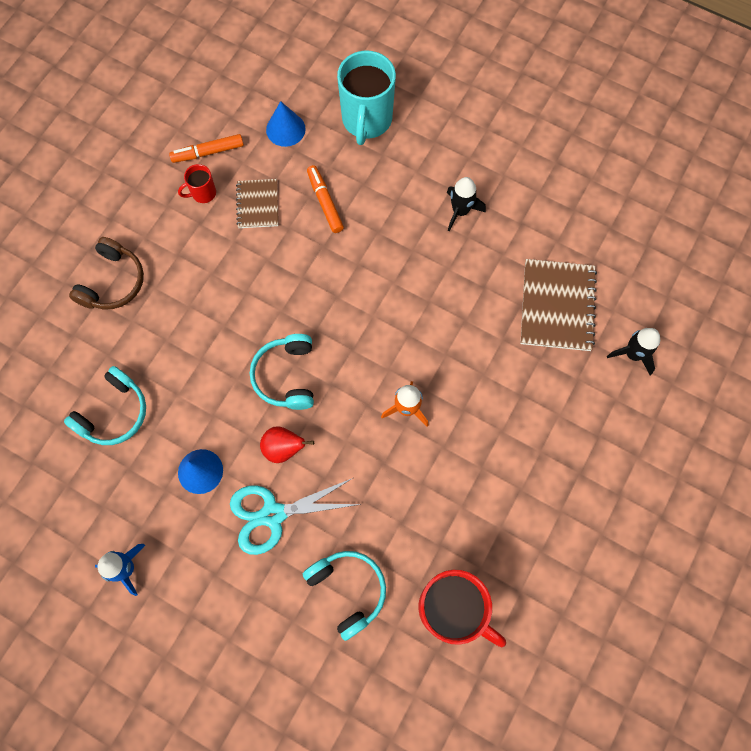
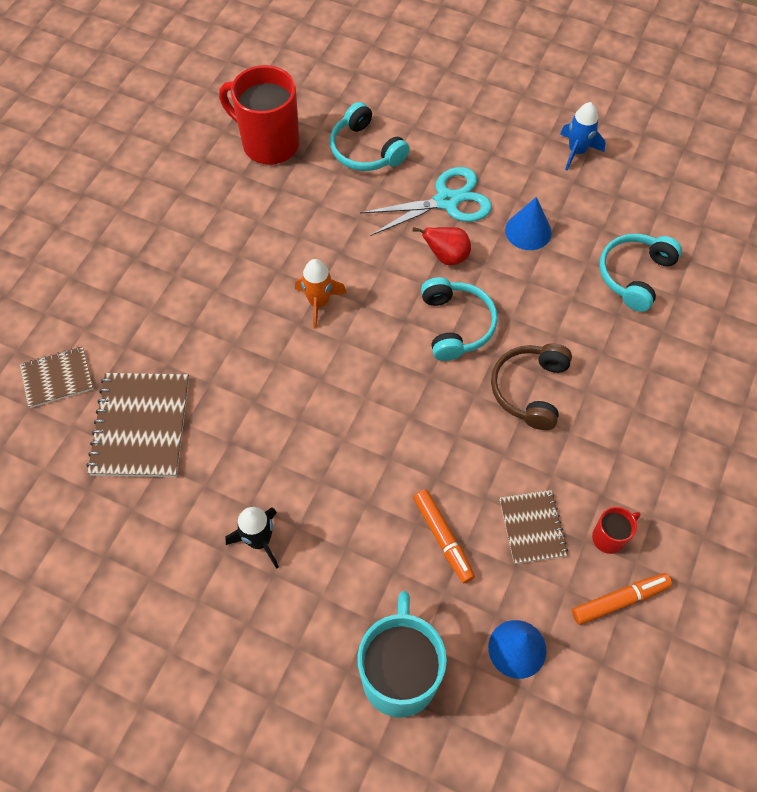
camera: 175 degrees right, 10 degrees down
brown headphones [69,237,144,309] -> brown headphones moved to [491,343,572,430]
black rocket [607,328,660,375] -> brown notebook [20,347,93,408]

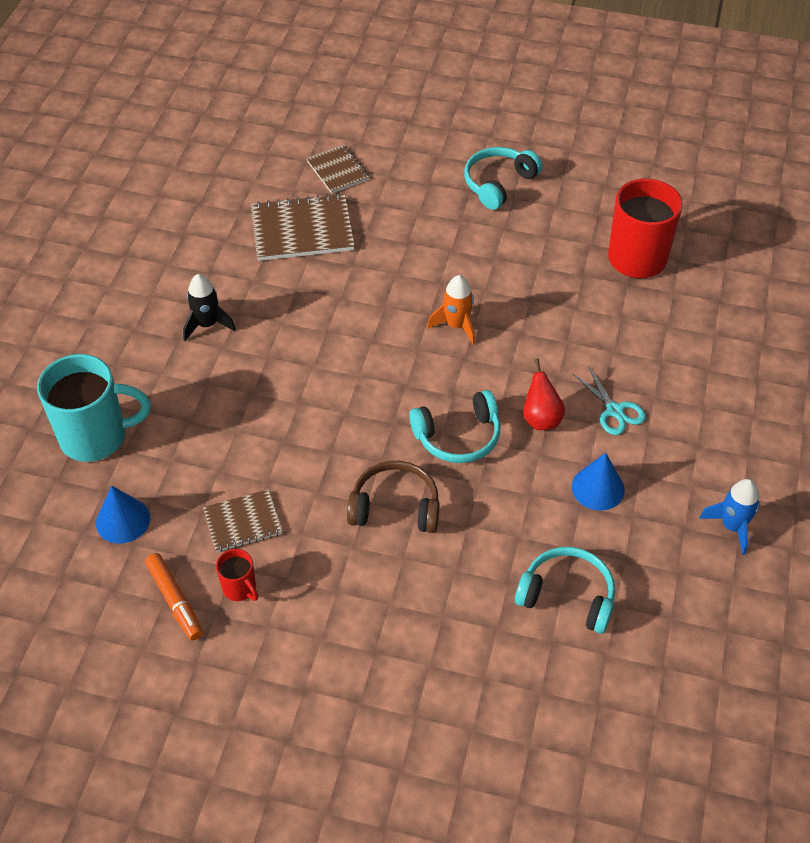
camera: 80 degrees right, 10 degrees down
turquoise headphones [330,102,410,171] -> turquoise headphones moved to [464,147,543,210]
turquoise scissors [360,167,492,236] -> turquoise scissors [572,366,646,435], size x0.62
orange marker [413,490,475,583] -> none

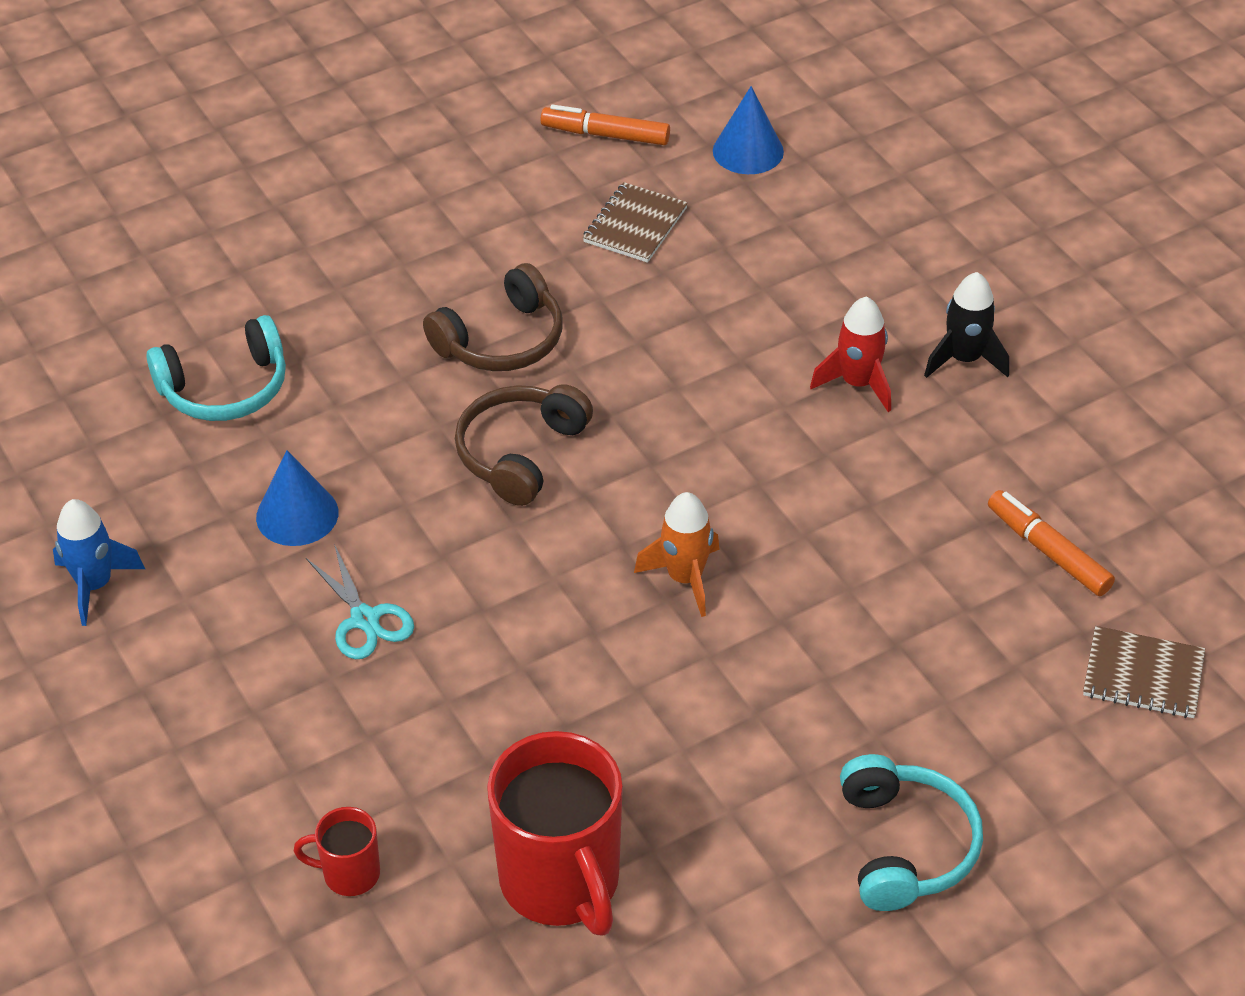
camera: 135 degrees right, 5 degrees down
turquoise mug [37,354,151,462] -> none
red mug [216,549,258,601] -> red mug moved to [294,807,380,896]
brown notebook [251,193,355,261] -> orange marker [988,490,1115,596]
turquoise headphones [409,390,501,463] -> brown headphones [455,384,593,506]
red pear [523,358,565,430] -> none
turquoise scissors [572,366,646,435] -> turquoise scissors turned 135 degrees counterclockwise [306,544,414,659]
none -> red rocket [810,296,891,412]

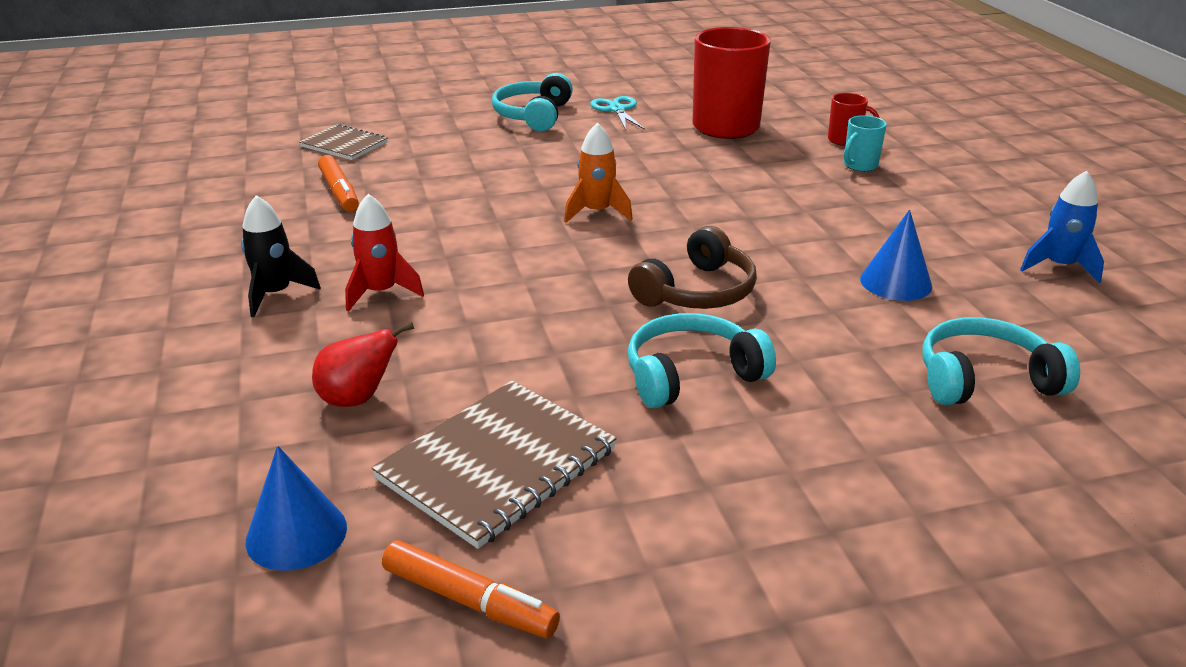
camera: 165 degrees left, 15 degrees down
turquoise scissors [306,544,414,659] -> turquoise scissors moved to [590,96,645,130]
brown headphones [423,263,563,371] -> turquoise headphones [628,313,776,408]
brown notebook [583,182,688,263] -> brown notebook [371,381,617,549], size x1.68
none -> red pear [312,322,414,407]
none -> turquoise mug [844,115,887,172]

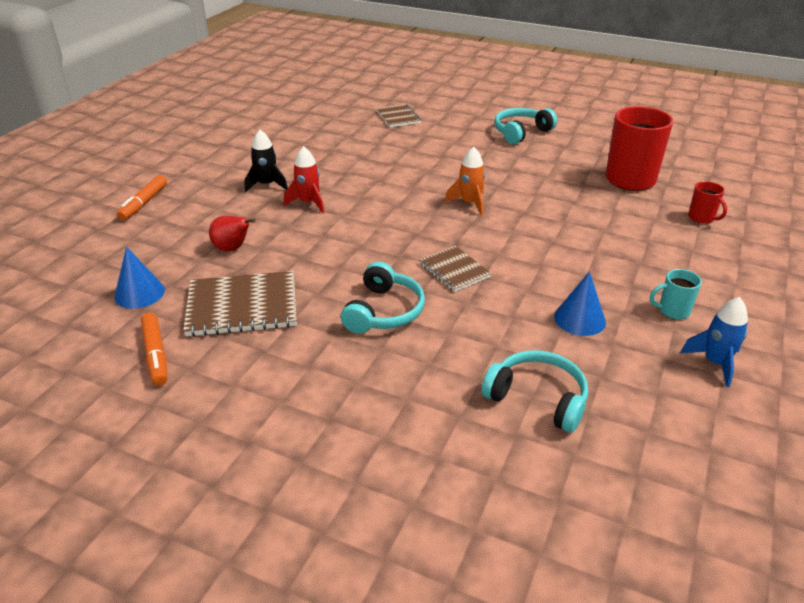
camera: 40 degrees right, 5 degrees up
orange marker [318,155,359,212] -> orange marker moved to [117,175,167,221]
turquoise scissors [590,96,645,130] -> none
brown headphones [628,226,757,309] -> brown notebook [420,246,492,292]
turquoise headphones [628,313,776,408] -> turquoise headphones turned 90 degrees clockwise [341,262,425,334]
turquoise mug [844,115,887,172] -> turquoise mug moved to [650,269,702,320]

